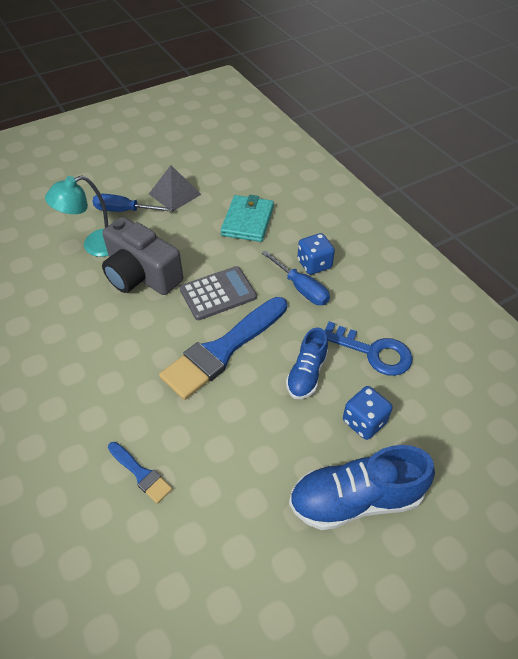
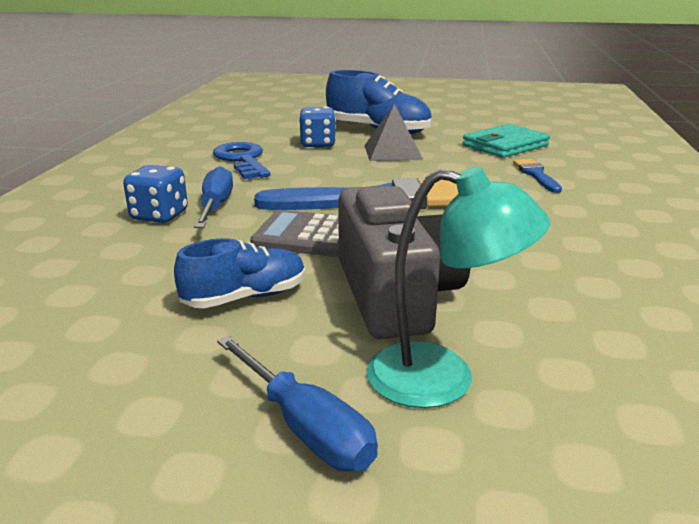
camera: 140 degrees left, 25 degrees down
grey pyramid [149,165,202,212] -> grey pyramid moved to [364,104,423,161]
turquoise wallet [221,195,274,242] -> turquoise wallet moved to [462,124,550,158]
blue shoe [286,327,328,399] -> blue shoe moved to [174,238,305,308]

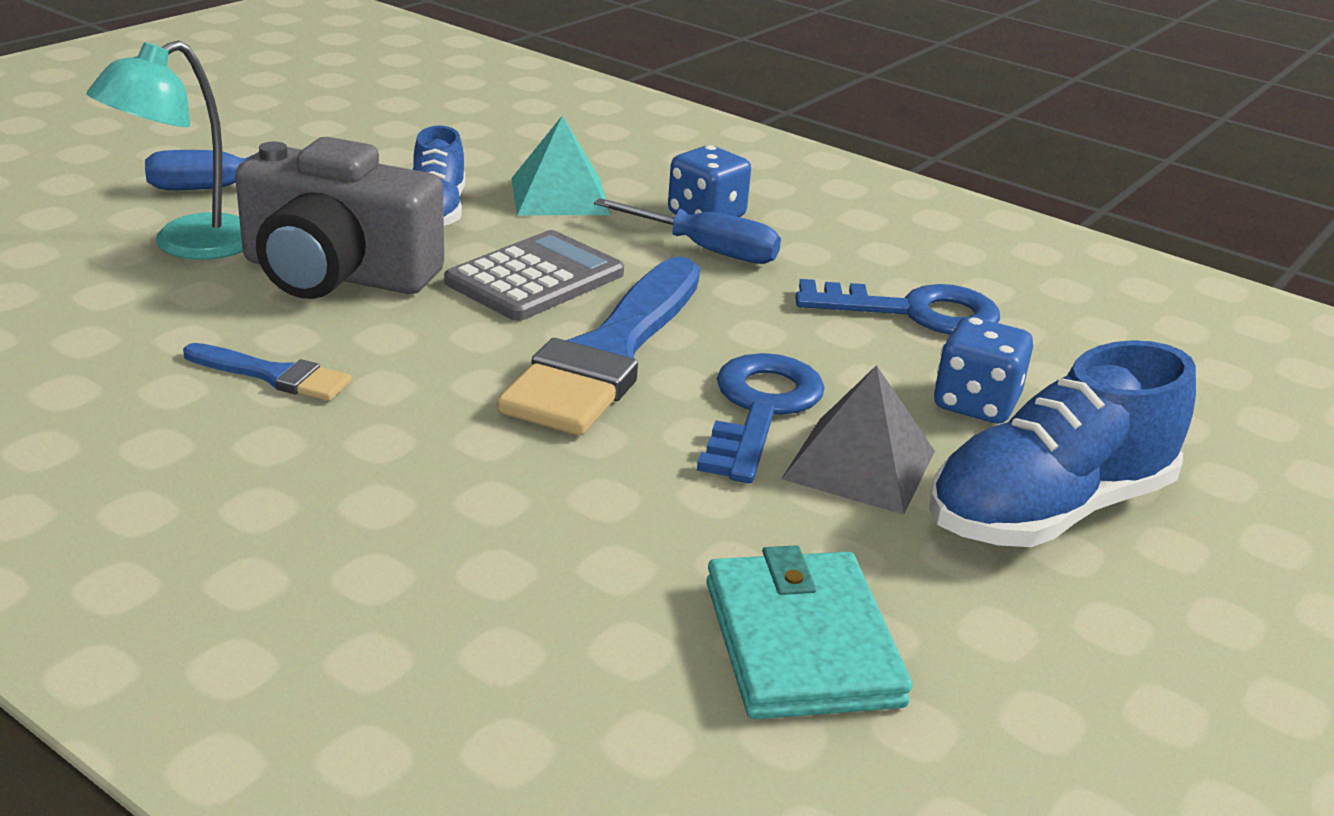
camera: 115 degrees right, 5 degrees up
blue brush [513,159,562,193] -> blue brush moved to [183,343,352,401]
none -> turquoise pyramid [511,116,610,215]
none -> blue key [697,353,825,483]

